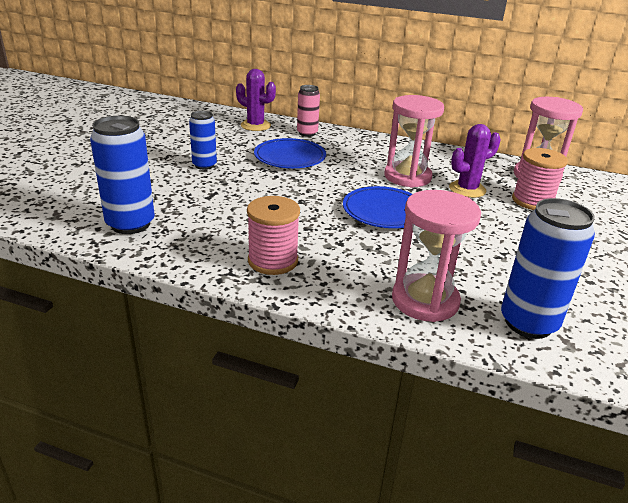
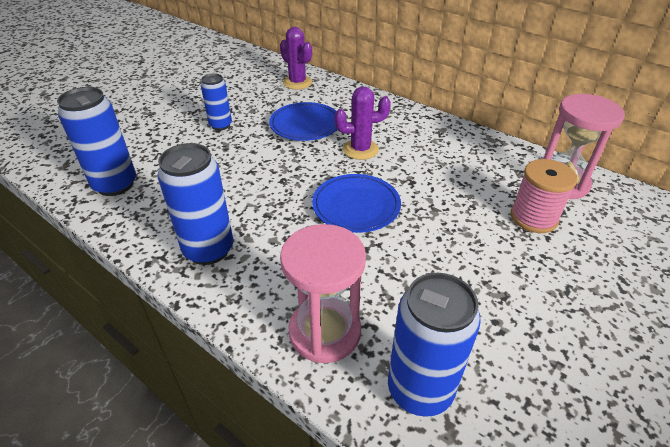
camera: 20 degrees right, 10 degrees up
pink spool [247,196,300,275] -> blue can [157,143,233,265]
pink can [297,85,320,137] -> none
pink hourglass [384,95,444,188] -> none
purple cactus [449,124,501,198] -> purple cactus moved to [335,86,391,160]

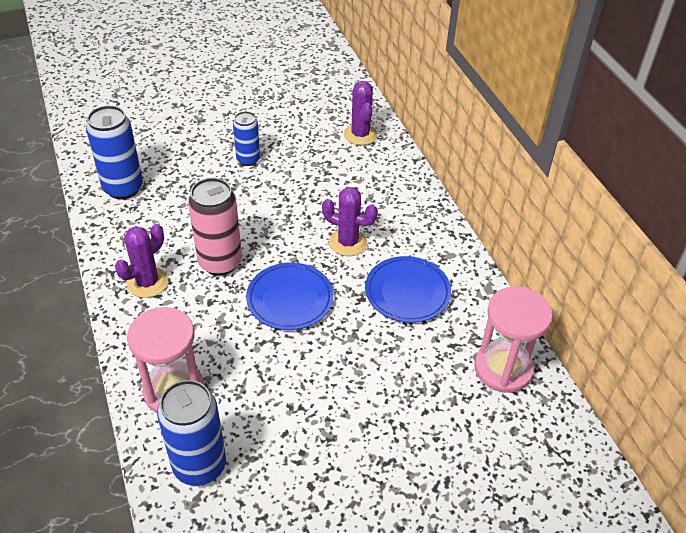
camera: 30 degrees right, 5 degrees up
blue can [157,143,233,265] -> purple cactus [115,224,168,298]
blue plate [269,102,337,141] -> blue plate moved to [365,256,451,323]
pink spool [511,159,578,233] -> none
none -> pink can [188,178,242,275]

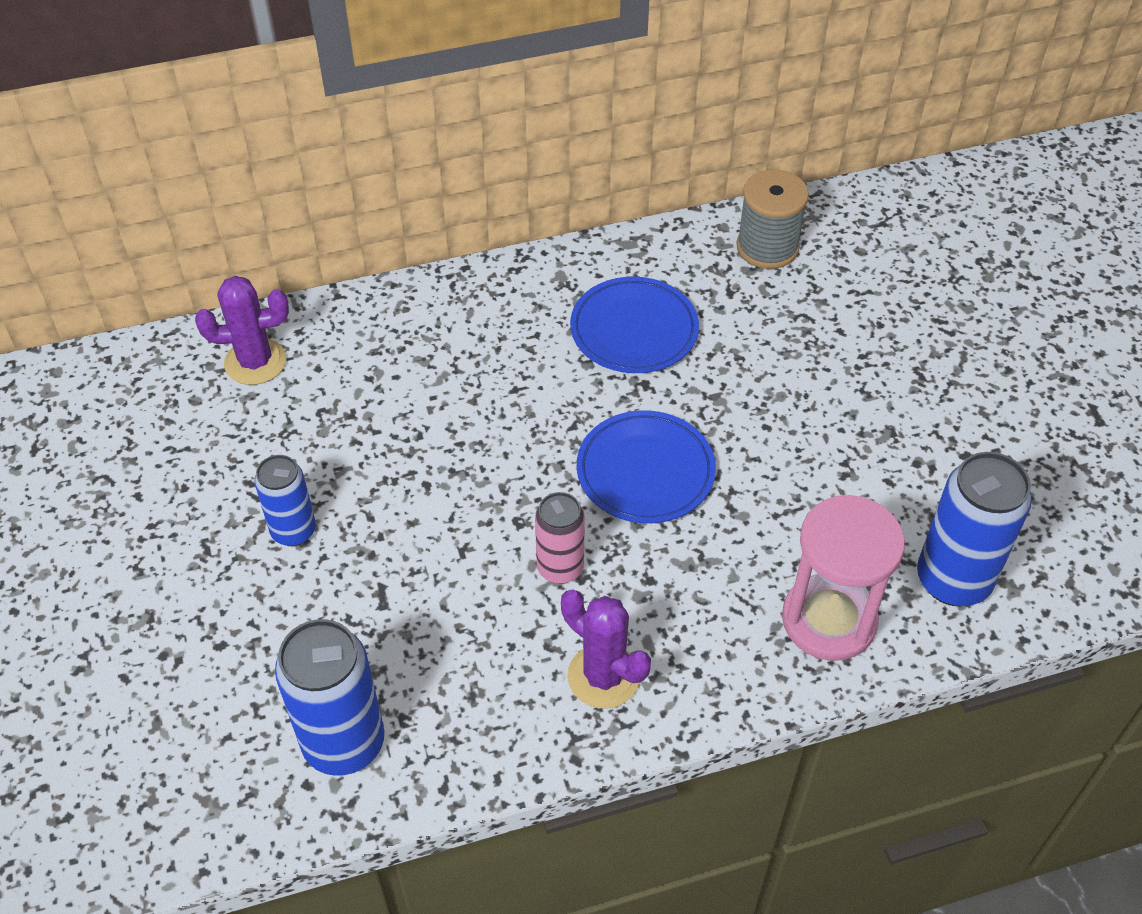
camera: 85 degrees left, 5 degrees up
pink can [188,178,242,275] -> pink can [535,492,585,584], size x0.61
purple cactus [322,187,378,256] -> none
pink hourglass [474,286,553,393] -> grey spool [736,170,809,269]

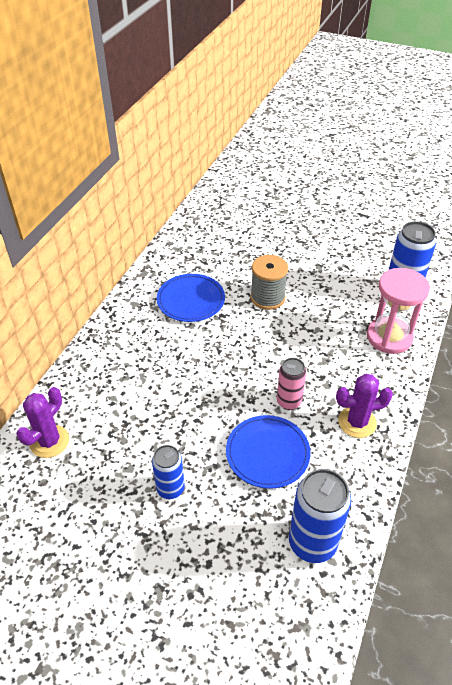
camera: 50 degrees left, 5 degrees down
blue plate [577,410,716,523] -> blue plate moved to [226,415,310,489]
grey spool [736,170,809,269] -> grey spool moved to [251,255,288,310]

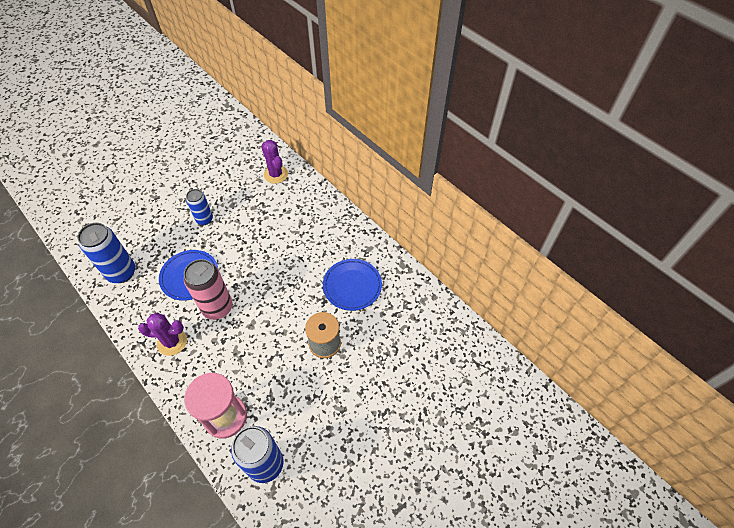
camera: 115 degrees right, 10 degrees up
pink can [277,358,306,410] -> pink can [184,259,232,320], size x1.63
purple cactus [336,374,393,438] -> purple cactus turned 75 degrees clockwise [138,312,187,356]

